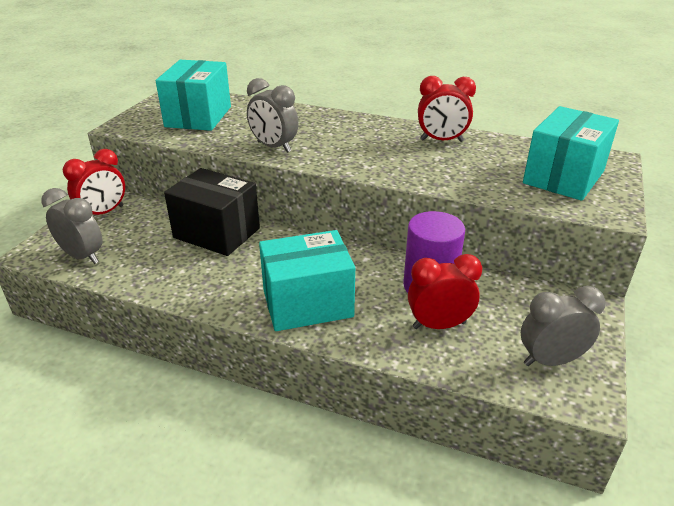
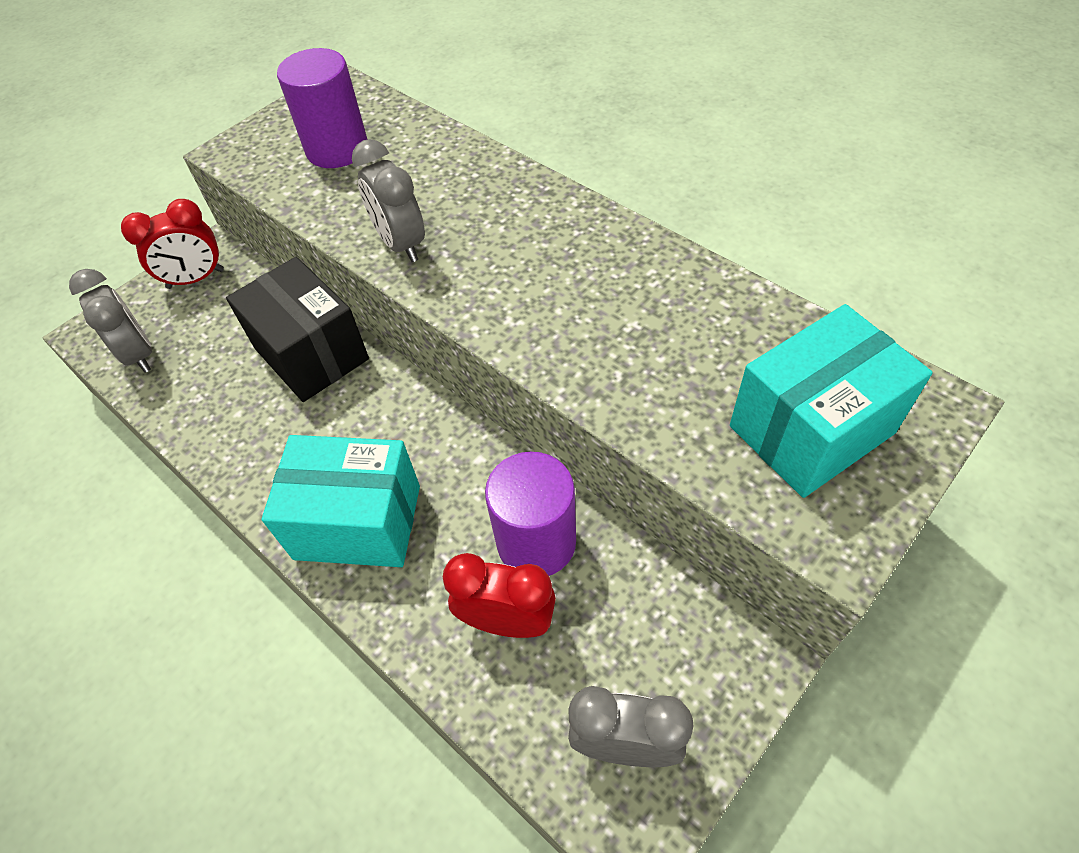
camera: 25 degrees right, 20 degrees up
turquoise box [156,60,231,131] -> purple cylinder [277,48,368,168]
red clock [418,76,476,142] -> none

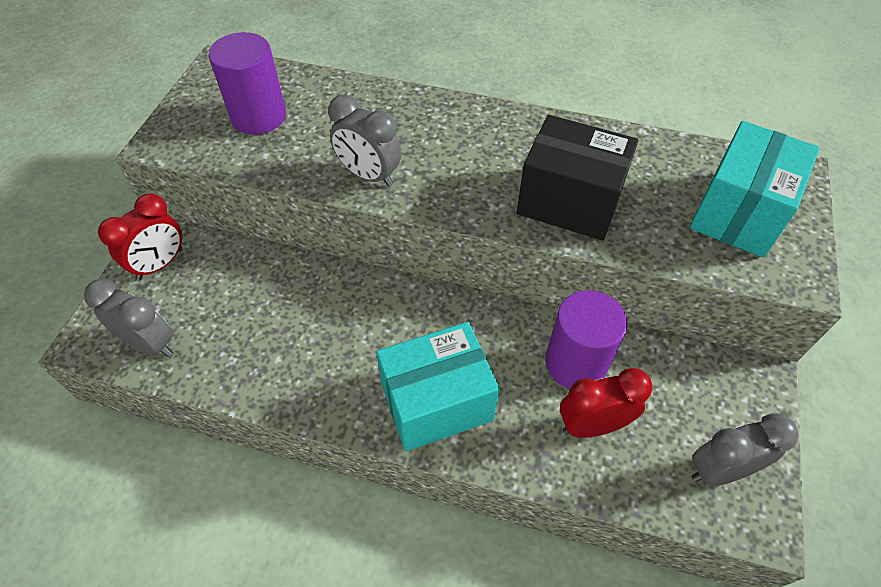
camera: 30 degrees left, 0 degrees up
black box [226,257,369,402] -> black box moved to [517,115,639,241]

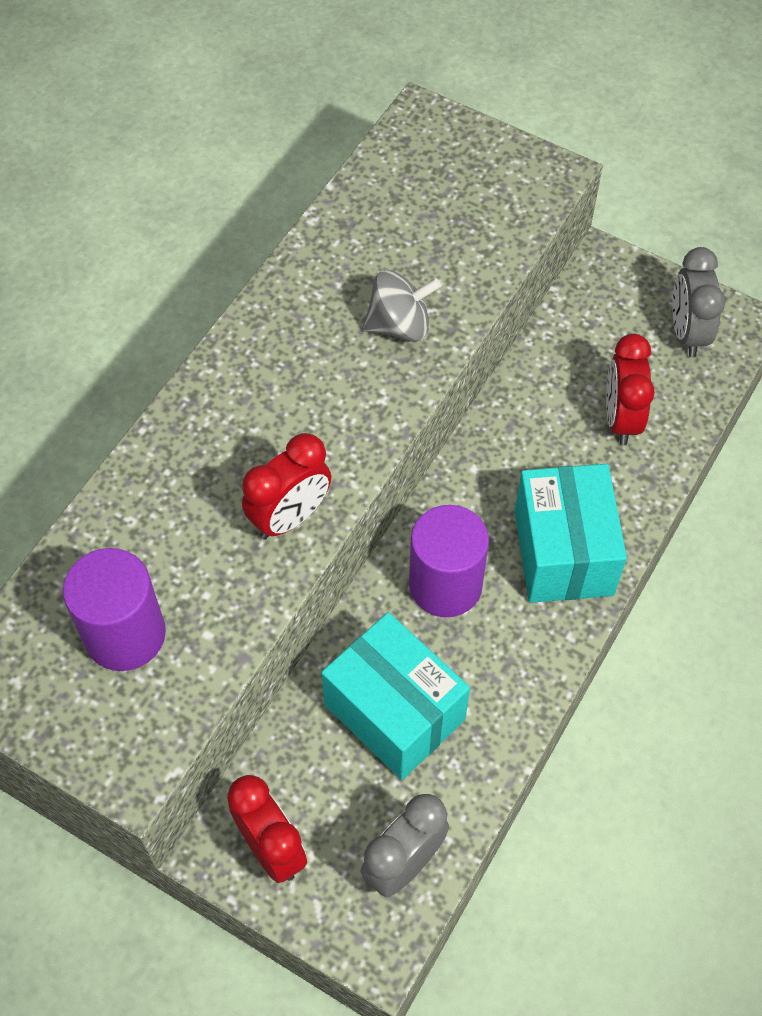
camera: 75 degrees left, 5 degrees up
grey clock [328,95,401,187] -> red clock [242,433,331,540]
black box [517,115,639,241] -> grey spinning top [363,270,441,342]
purple cylinder [545,290,628,389] -> purple cylinder moved to [409,505,489,617]
turquoise box [690,121,820,257] -> turquoise box moved to [321,612,470,780]

